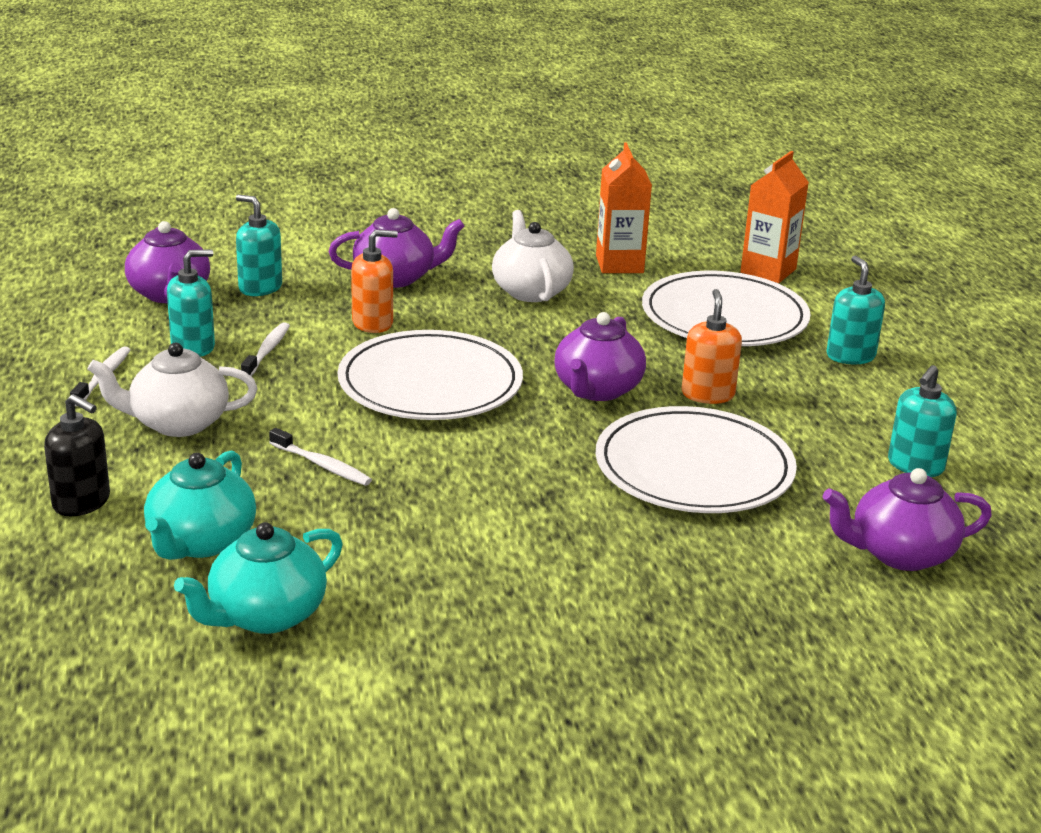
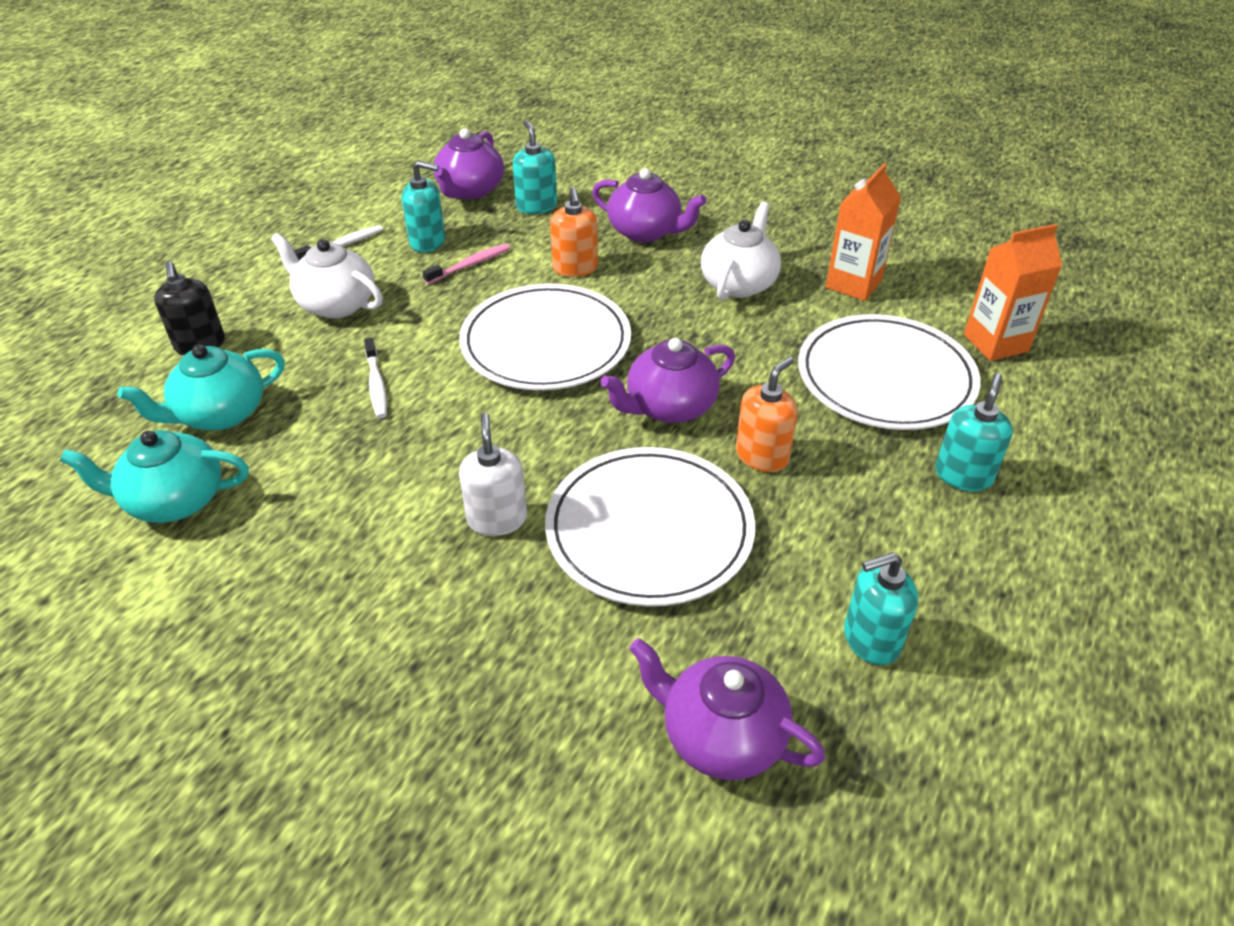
camera: 40 degrees right, 15 degrees up
white toothbrush [241,322,290,376] -> pink toothbrush [423,244,510,284]
orange soap dispenser [351,230,398,333] -> orange soap dispenser turned 60 degrees clockwise [550,187,598,277]
none -> white soap dispenser [459,413,527,536]

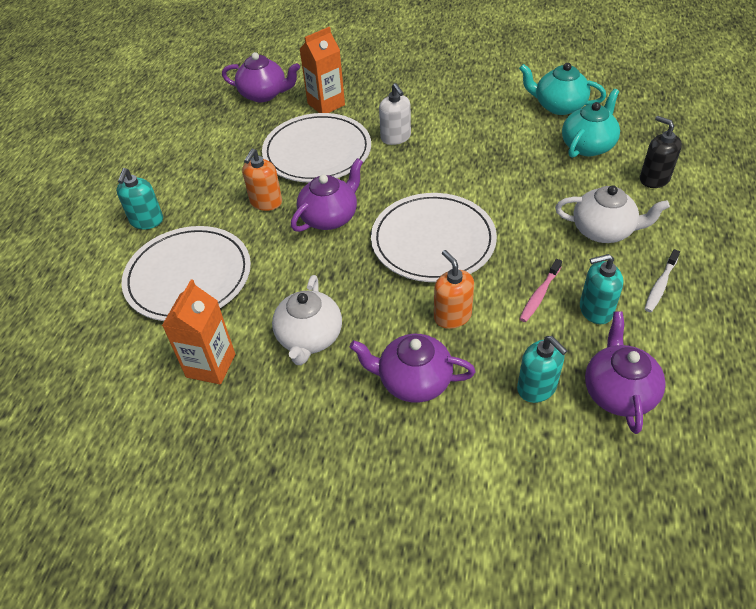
camera: 165 degrees right, 5 degrees up
turquoise teapot [59,430,249,523] -> turquoise teapot turned 135 degrees counterclockwise [519,63,606,115]
white toothbrush [364,338,387,418] -> none
turquoise soap dispenser [844,553,918,665] -> none
orange carton [964,224,1062,361] -> orange carton moved to [300,27,345,113]

